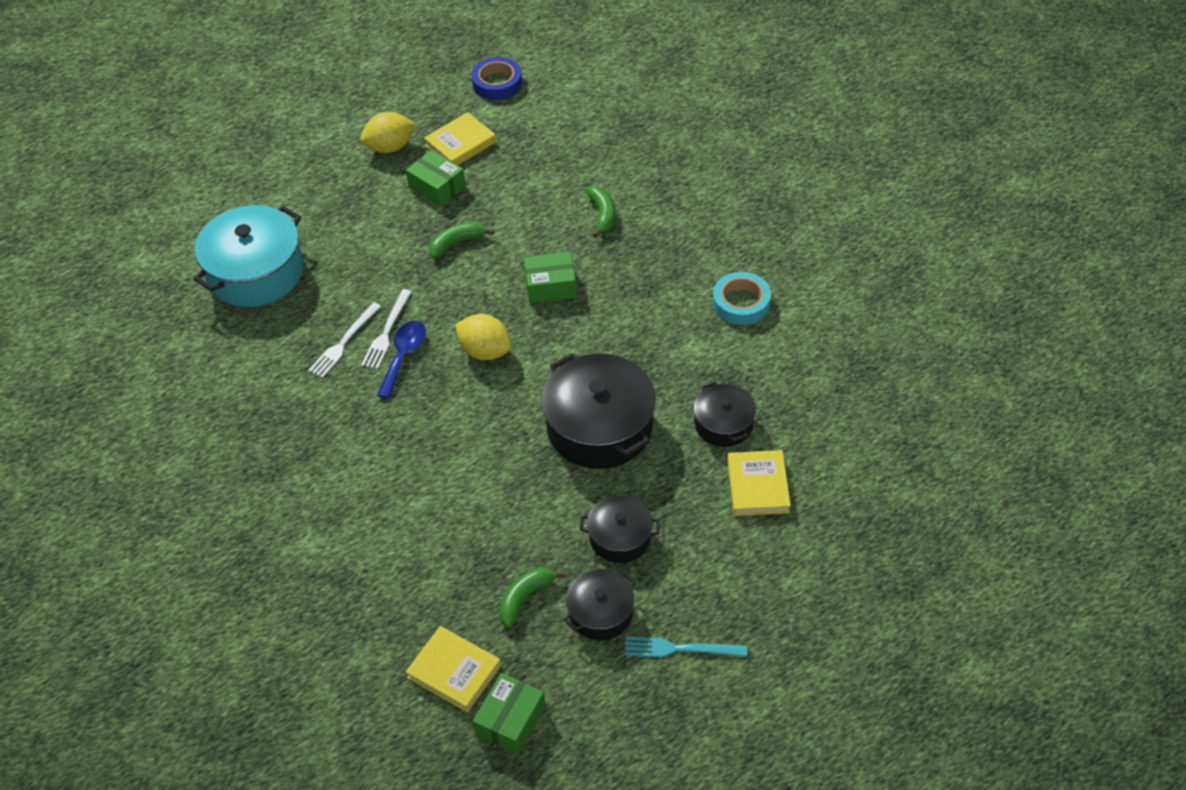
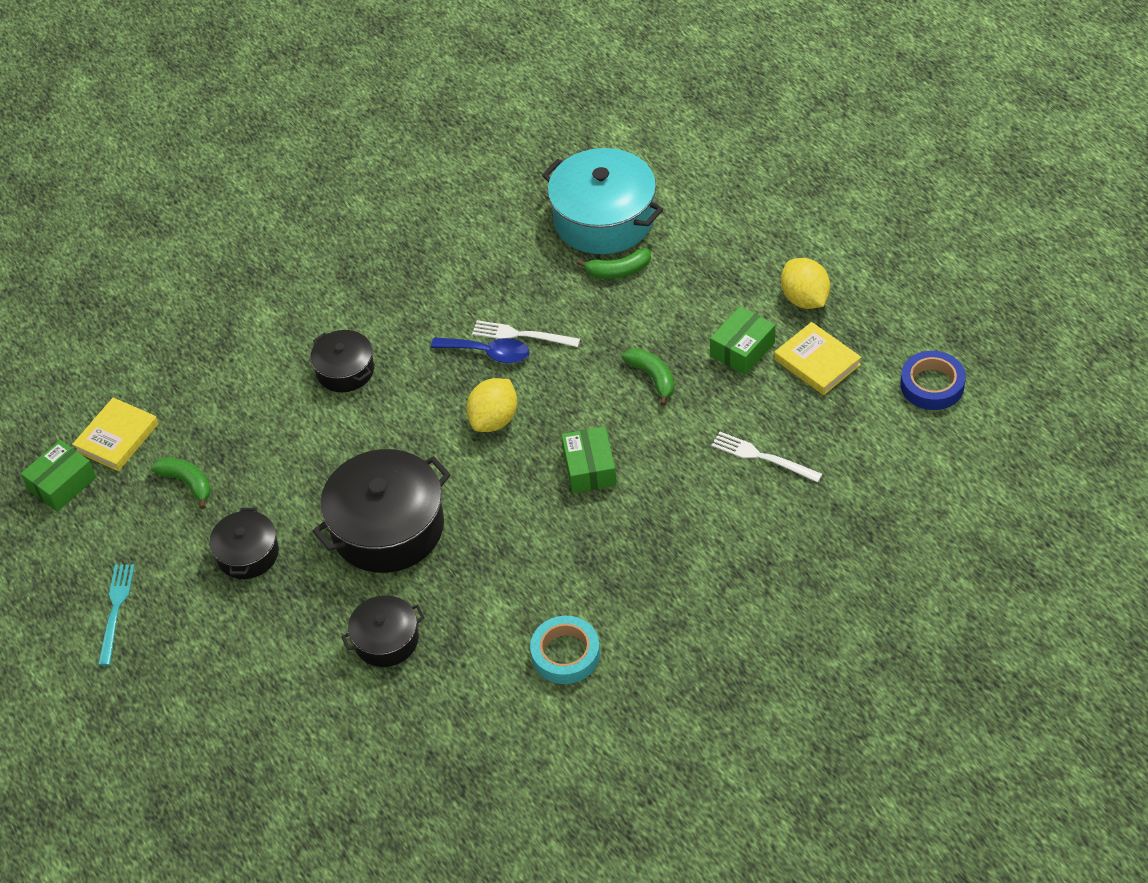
camera: 90 degrees right, 0 degrees up
white fork [309,302,381,378] -> white fork moved to [711,432,822,483]
green box [473,673,546,755] -> green box turned 75 degrees counterclockwise [21,440,96,512]
black pot [564,569,636,640] -> black pot moved to [310,330,374,392]
green banana [585,186,615,238] -> green banana moved to [576,248,651,279]
yellow book [727,450,791,516] -> none

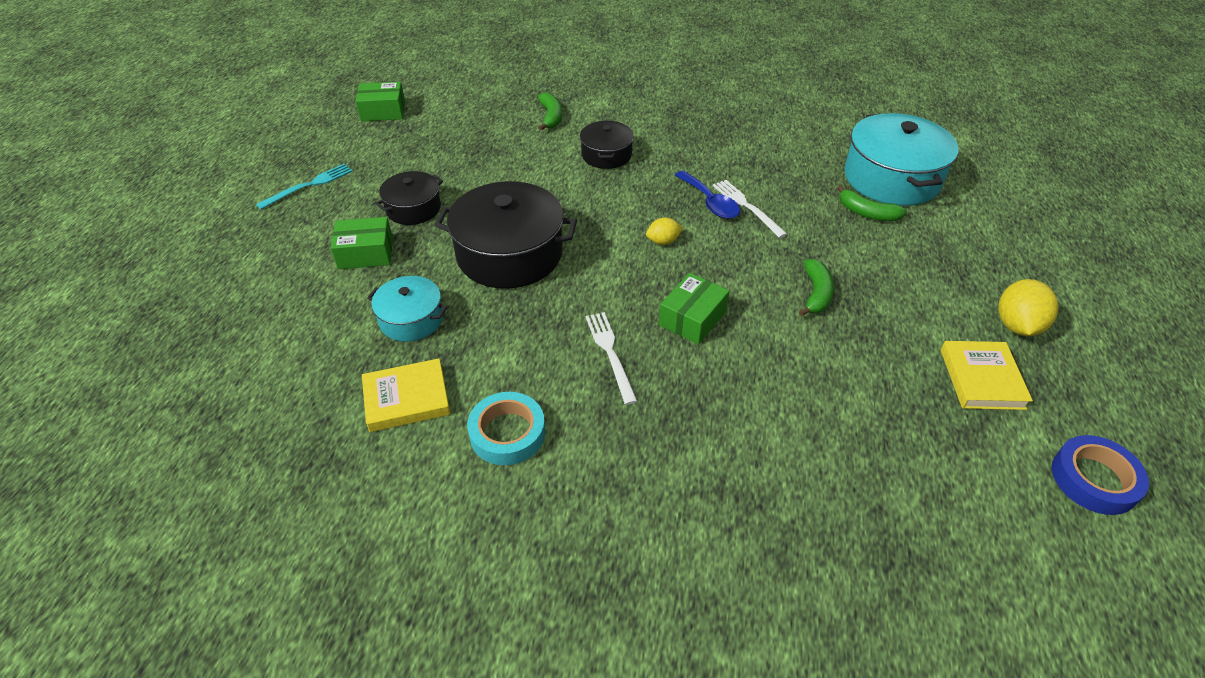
camera: 40 degrees right, 5 degrees down
yellow book [72,397,159,471] -> yellow book moved to [362,358,450,432]
green banana [151,457,211,509] -> green banana moved to [538,92,562,131]
black pot [341,595,425,667] -> turquoise pot [367,276,448,342]
yellow lemon [466,378,517,432] -> yellow lemon [646,218,683,245], size x0.58
green box [710,306,775,375] -> green box moved to [331,217,393,269]
white fork [711,432,822,483] -> white fork moved to [586,312,637,405]

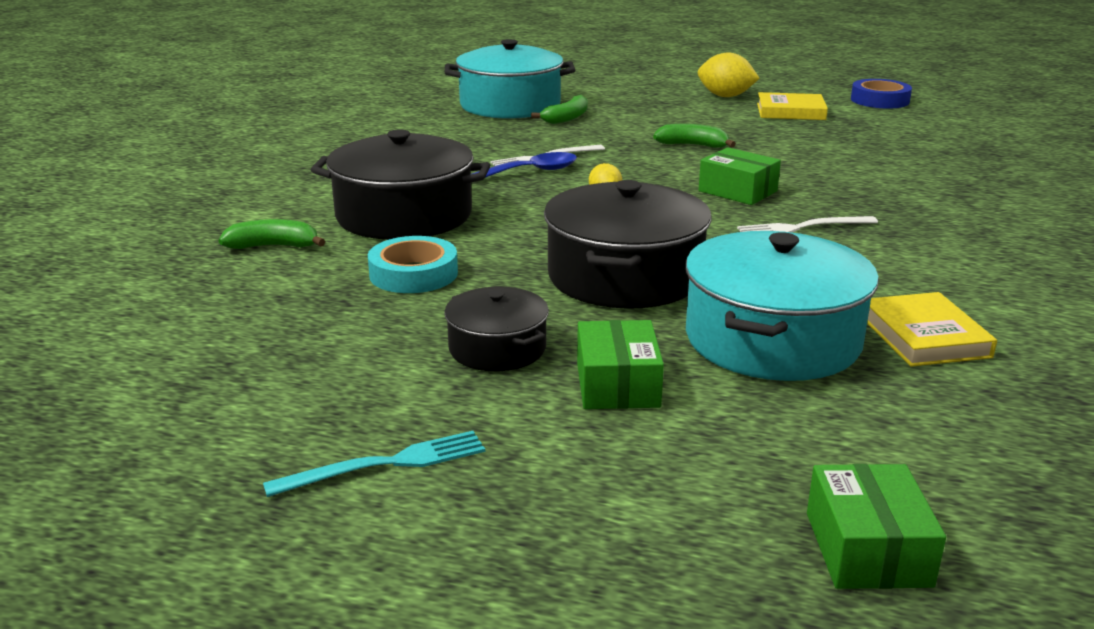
camera: 85 degrees left, 20 degrees down
turquoise fork [256,164,353,210] -> turquoise fork turned 105 degrees clockwise [263,431,485,497]
green box [356,82,405,121] -> green box moved to [807,464,946,589]
turquoise pot [367,276,448,342] -> turquoise pot [685,231,879,381], size x1.82
turquoise tape [467,392,545,465] -> turquoise tape moved to [368,236,458,293]
black pot [580,121,634,169] -> black pot [311,129,490,240], size x1.82

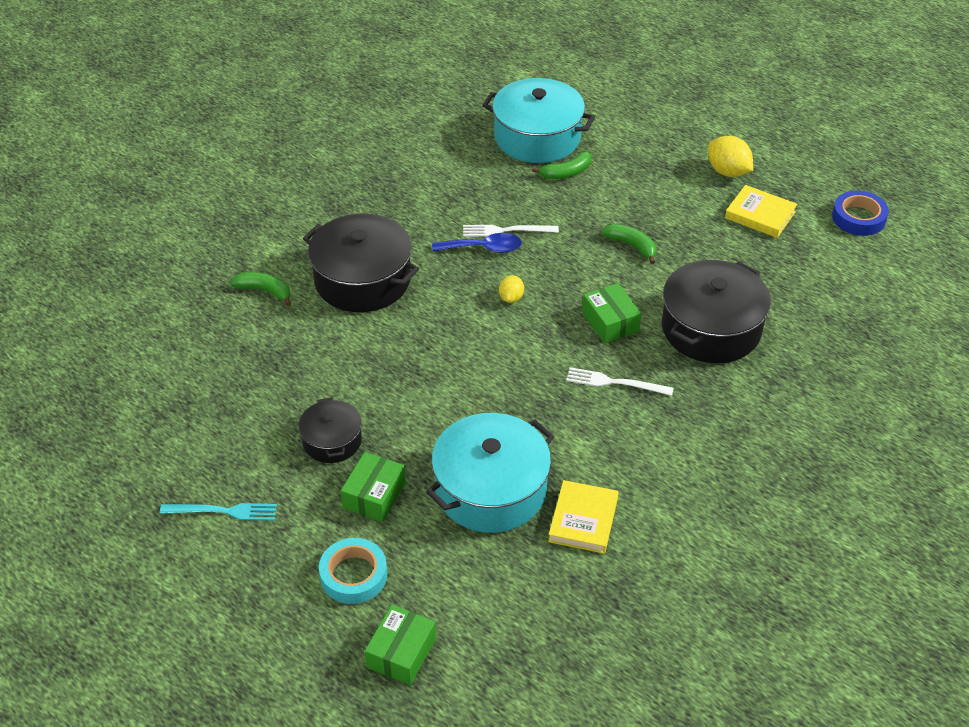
camera: 25 degrees right, 20 degrees up
turquoise tape [368,236,458,293] -> turquoise tape moved to [319,538,387,604]
black pot [544,180,711,309] -> black pot moved to [662,260,771,363]

